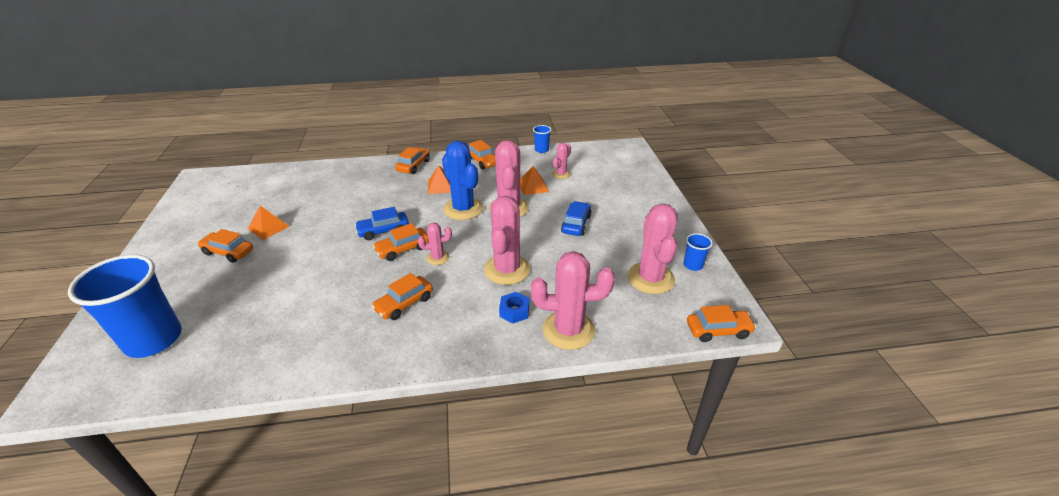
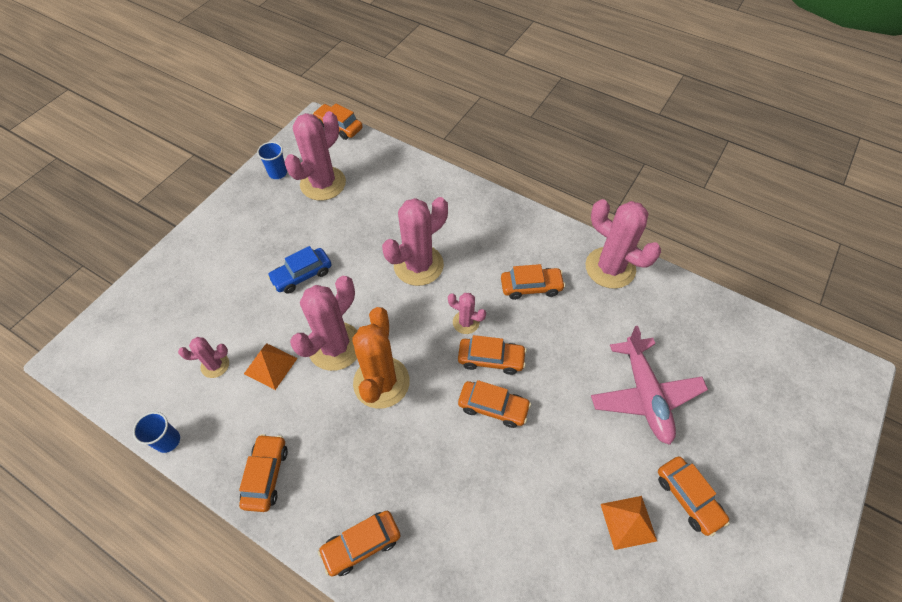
camera: 140 degrees left, 20 degrees up
blue cup [68,255,182,358] -> none
blue car [355,207,409,240] -> orange car [458,380,531,428]
orange pyramid [427,165,451,194] -> none
blue cactus [442,141,483,220] -> orange cactus [352,307,410,409]
blue nut [499,292,529,323] -> none
pink cactus [531,251,615,350] -> pink cactus moved to [586,199,661,289]
none -> pink plane [591,326,708,445]

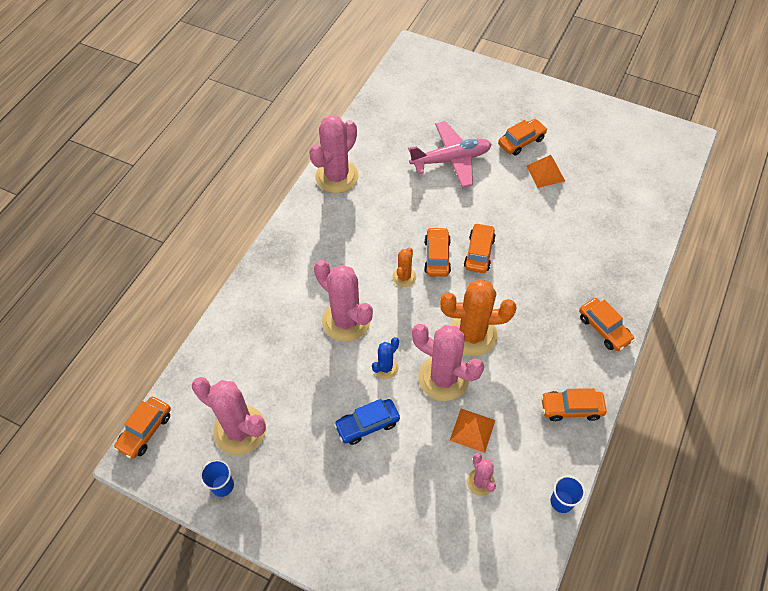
camera: 95 degrees left, 0 degrees up
blue car [267,246,332,294] -> blue car turned 105 degrees clockwise [334,399,400,445]
pink cactus [448,293,486,334] -> orange cactus [392,248,416,287]
orange car [501,264,565,300] -> none
none -> blue cactus [372,337,399,379]

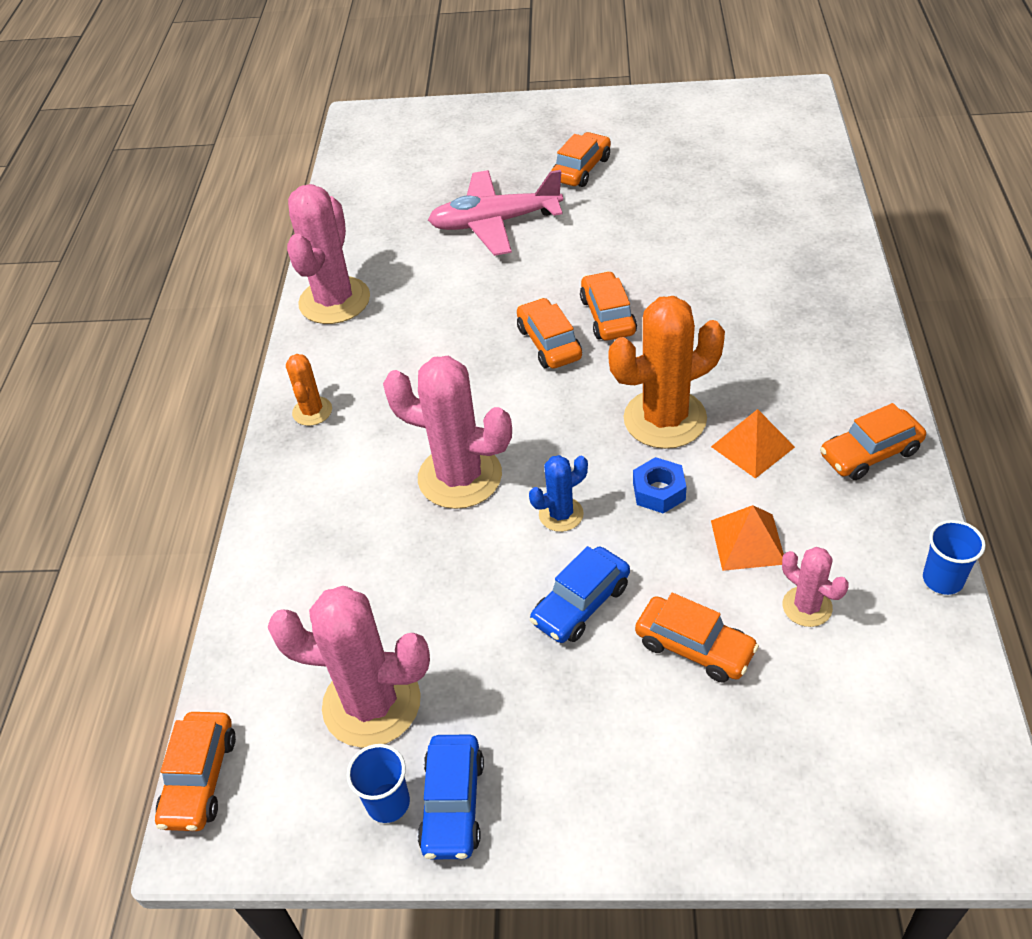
camera: 20 degrees left, 10 degrees down
blue cactus [372,337,399,379] -> blue cactus turned 45 degrees clockwise [529,455,588,532]
orange cactus [392,248,416,287] -> orange cactus moved to [286,354,332,426]
pink plane [408,121,492,188] -> pink plane turned 150 degrees counterclockwise [428,170,563,256]
pink cactus [412,324,484,401] -> blue nut [633,457,686,513]
orange pyramid [527,155,565,188] -> orange pyramid moved to [711,409,795,479]
orange car [579,298,635,351] -> orange car moved to [635,593,759,683]
none -> blue car [418,734,484,859]

